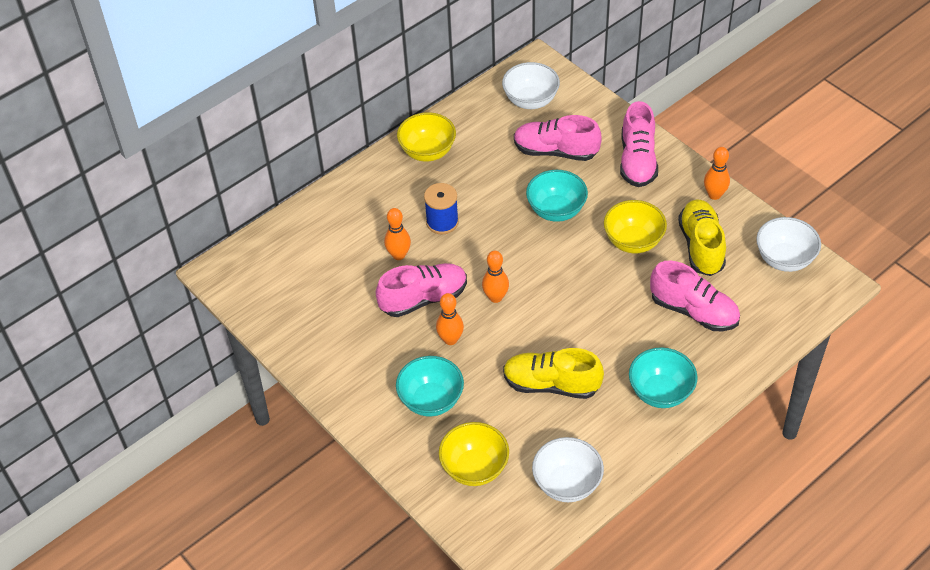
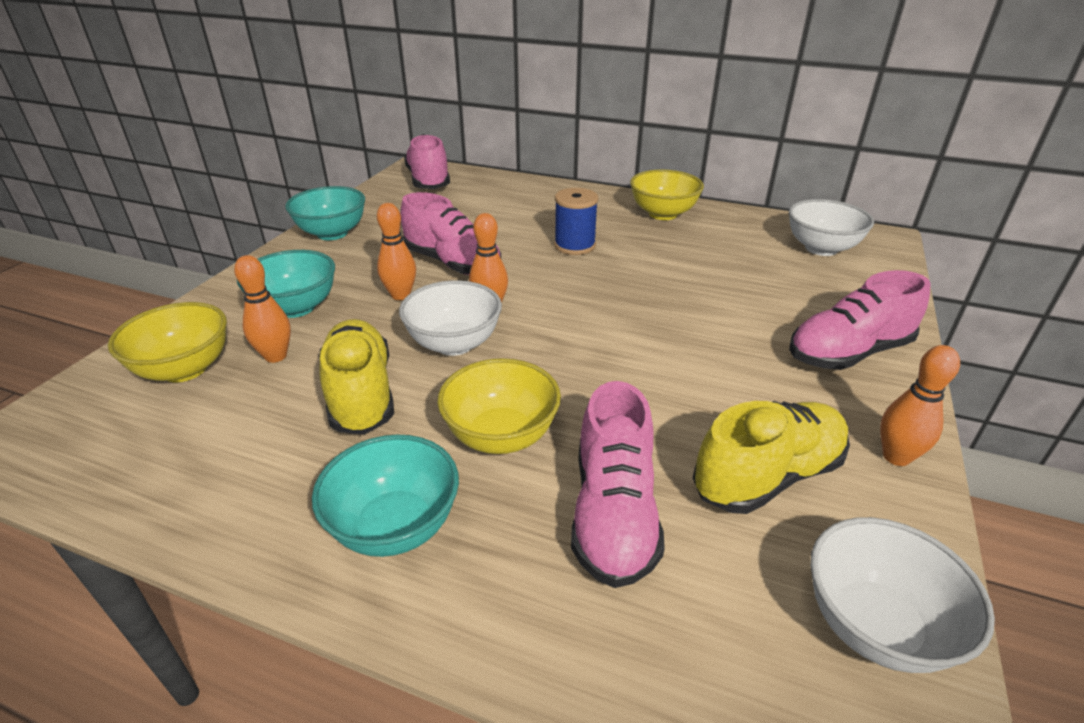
camera: 60 degrees right, 15 degrees down
orange bowling pin [384,208,411,260] -> orange bowling pin moved to [234,255,291,363]
pink shoe [514,115,602,161] -> pink shoe moved to [404,134,450,189]
turquoise bowl [526,170,588,222] -> turquoise bowl moved to [285,186,365,240]
white bowl [532,437,604,502] -> white bowl moved to [399,280,502,356]
yellow bowl [604,200,667,253] -> yellow bowl moved to [437,358,561,454]

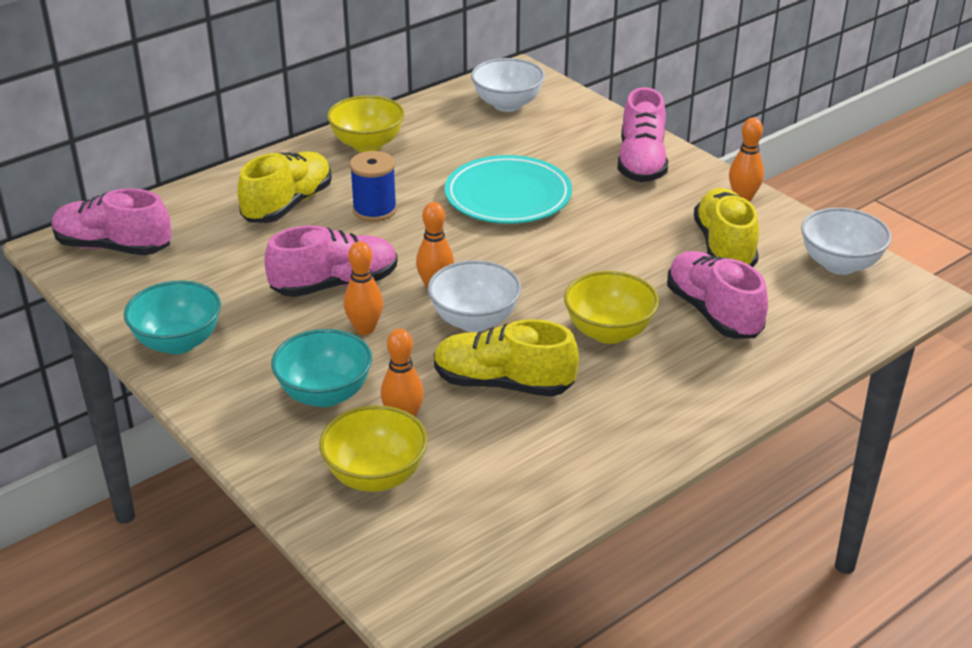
camera: 60 degrees left, 0 degrees up
turquoise bowl [312,435,459,557] -> none
pink shoe [571,381,665,588] -> pink shoe turned 150 degrees counterclockwise [667,251,768,339]
none -> yellow shoe [237,151,332,223]
none -> turquoise plate [445,155,572,224]

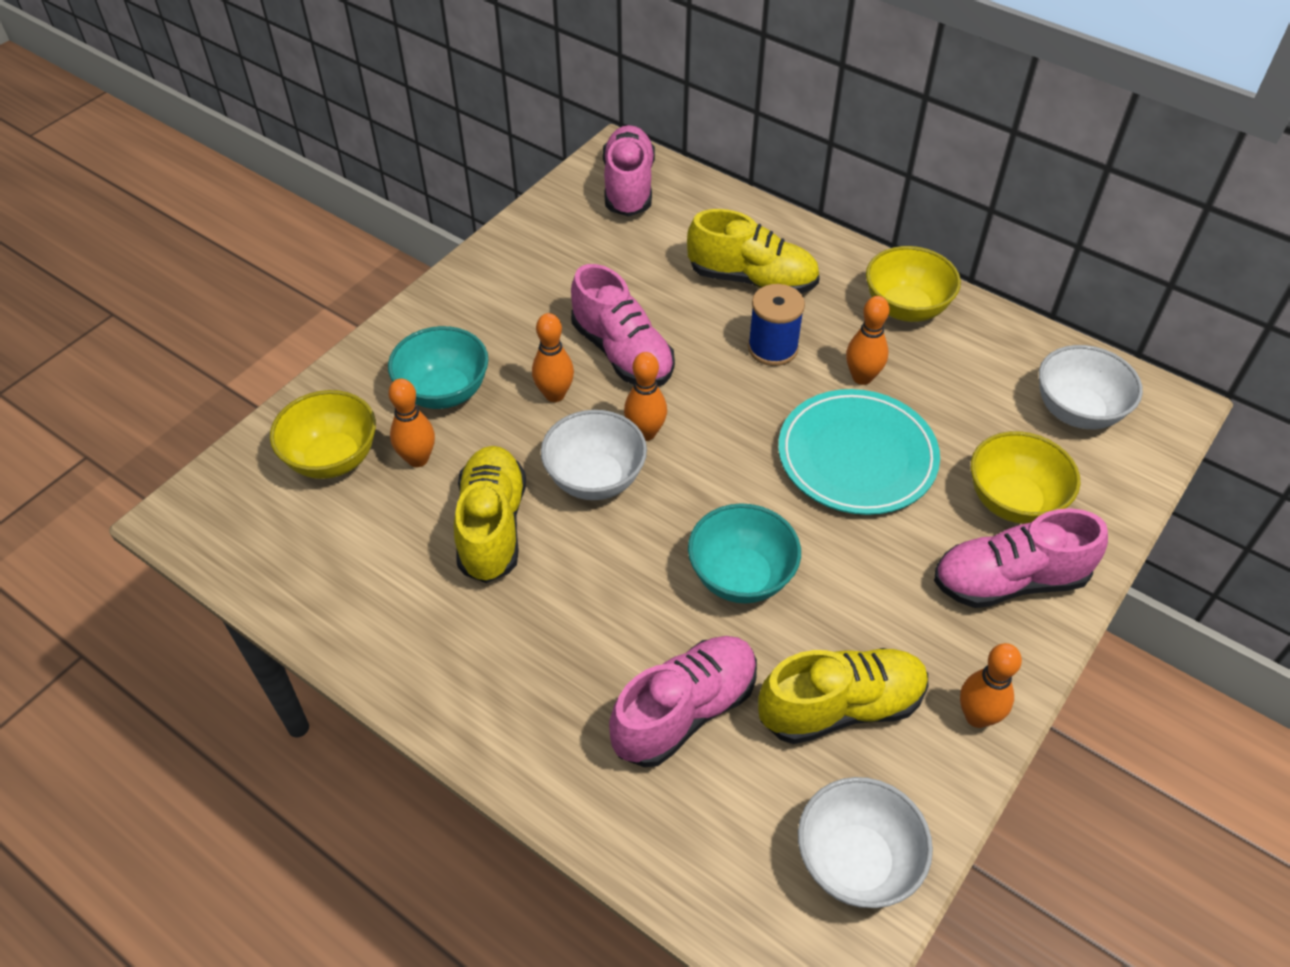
camera: 75 degrees right, 15 degrees up
turquoise bowl [124,280,221,354] -> turquoise bowl moved to [688,503,801,604]
yellow bowl [564,271,659,344] -> yellow bowl moved to [971,431,1080,524]
none -> orange bowling pin [846,296,889,385]

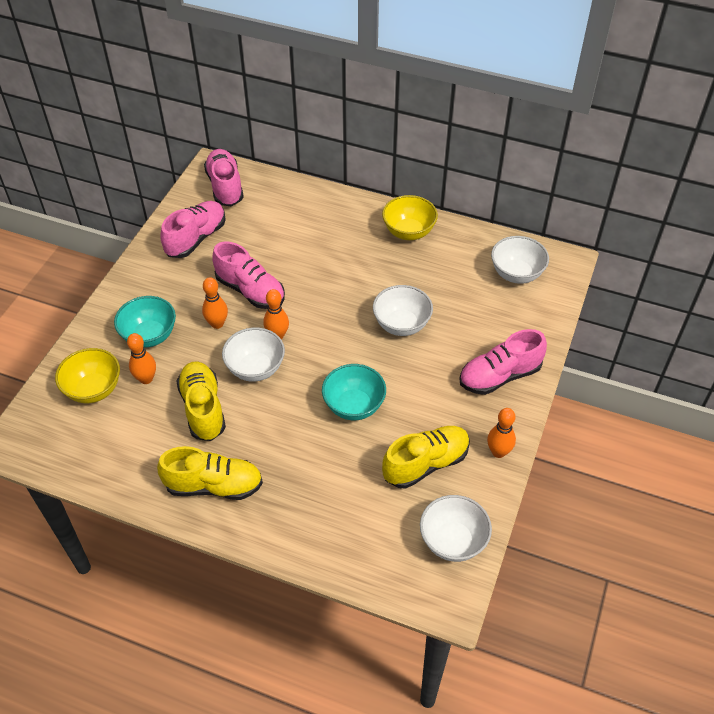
camera: 15 degrees left, 0 degrees up
pink shoe [609,636,757,767] -> pink shoe moved to [160,201,226,258]
yellow shoe [687,209,820,293] -> yellow shoe moved to [157,446,263,500]
blue spool [748,284,805,366] -> none
turquoise plate [778,389,940,515] -> white bowl [373,285,433,336]
orange bowling pin [846,296,889,385] -> none
yellow bowl [971,431,1080,524] -> none

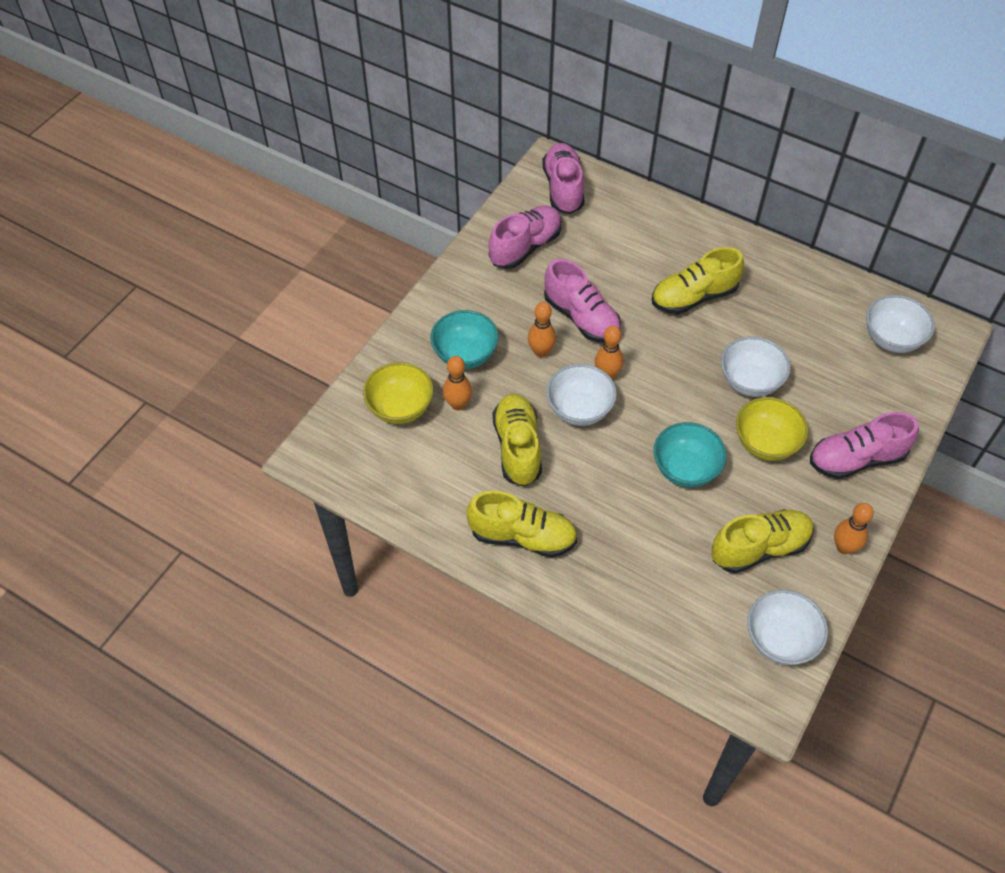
camera: 10 degrees right, 5 degrees up
yellow bowl [382,195,438,240] -> yellow bowl moved to [736,397,808,461]
none -> yellow shoe [652,247,744,314]

